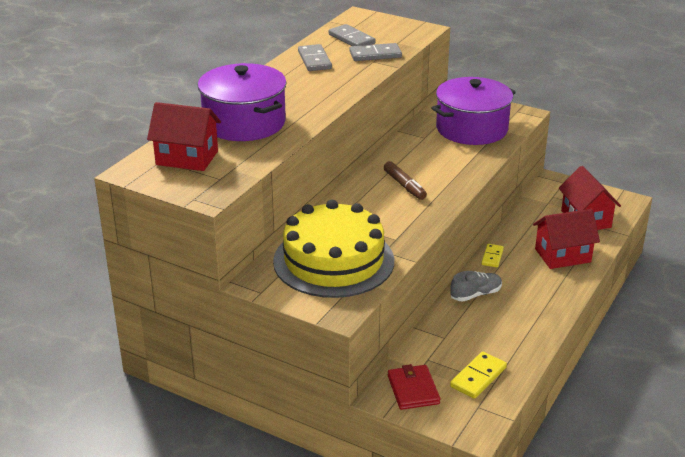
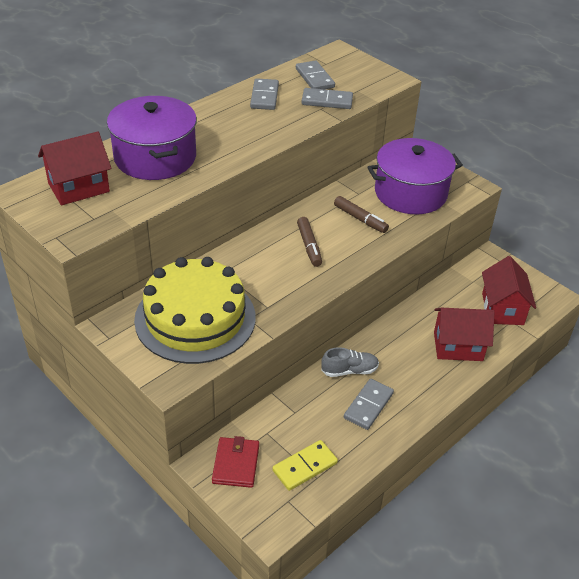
camera: 15 degrees right, 10 degrees up
red house [147,102,221,171] -> red house turned 60 degrees counterclockwise [38,131,111,205]
yellow domino [481,244,504,267] -> none
none -> brown marker [334,196,389,233]
none -> grey domino [344,379,394,430]

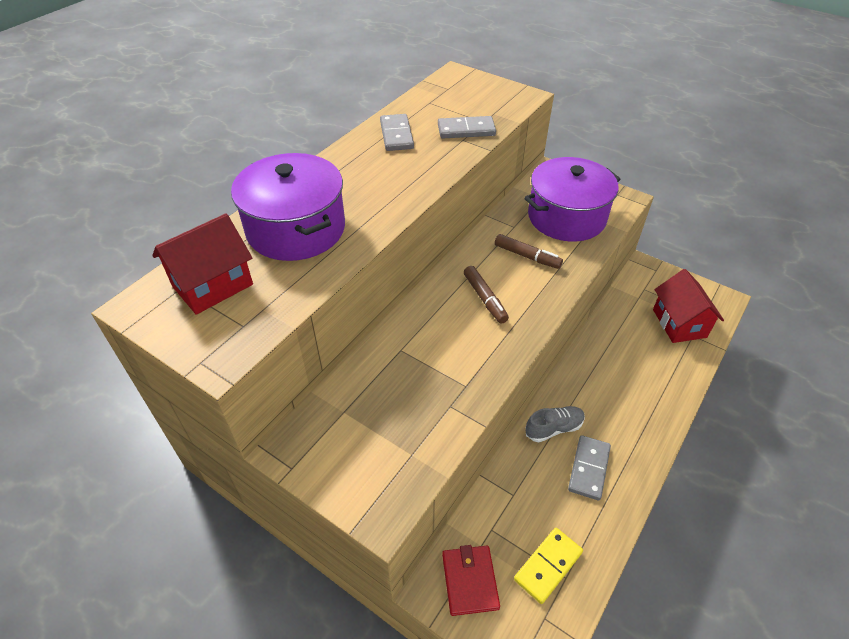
camera: 10 degrees left, 5 degrees up
yellow cake [134,257,256,364] -> none
grey domino [296,61,335,89] -> none
red house [434,308,494,361] -> none

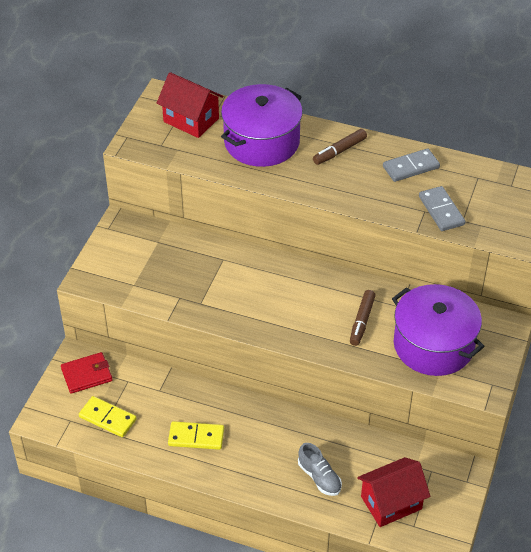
camera: 75 degrees right, 0 degrees up
brown marker [464,266,509,324] -> brown marker moved to [313,129,367,165]
grey shoe [526,406,585,442] -> grey shoe moved to [298,443,342,496]
grey domino [568,435,611,501] -> yellow domino [168,421,224,450]

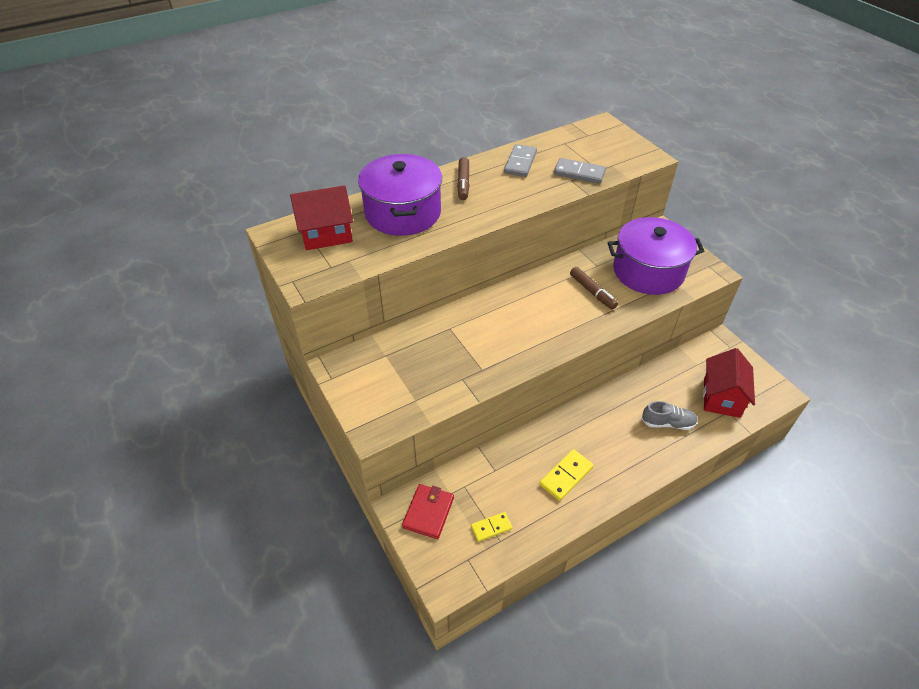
camera: 50 degrees left, 0 degrees up
yellow domino [79,396,137,437] -> yellow domino [471,512,512,542], size x0.66

